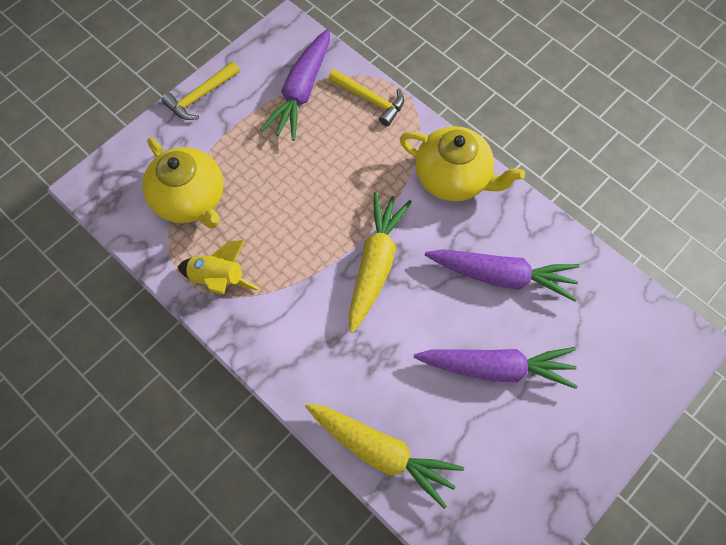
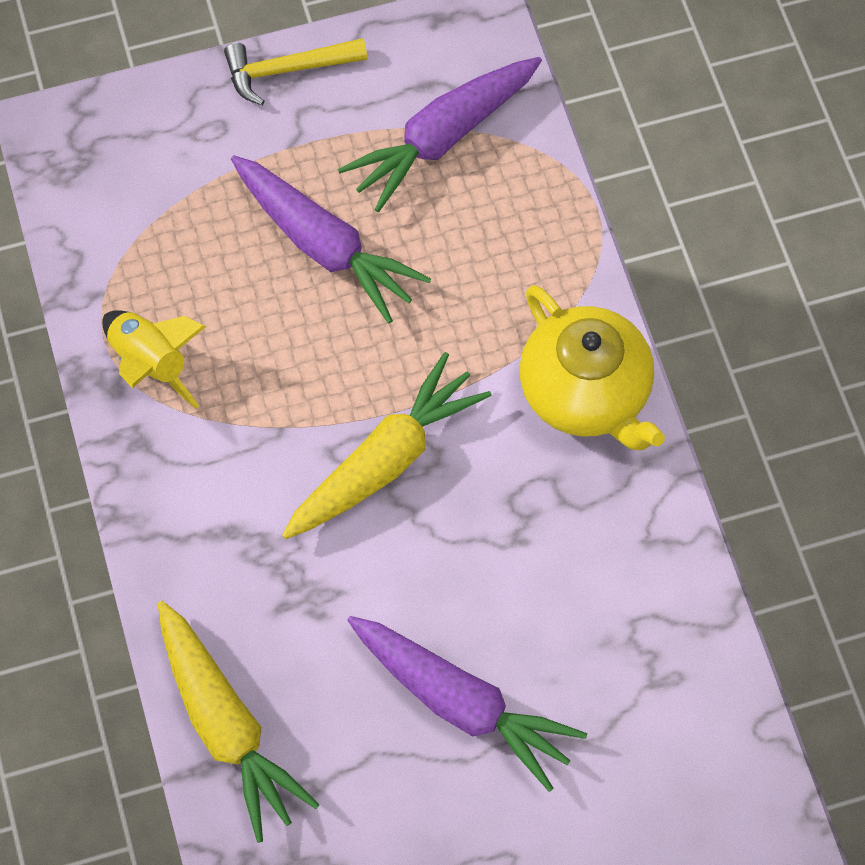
camera: 30 degrees right, 0 degrees up
yellow teapot [143,137,223,228] -> none
yellow hammer [328,69,404,126] -> none
purple carrot [425,249,580,301] -> purple carrot moved to [231,155,431,323]

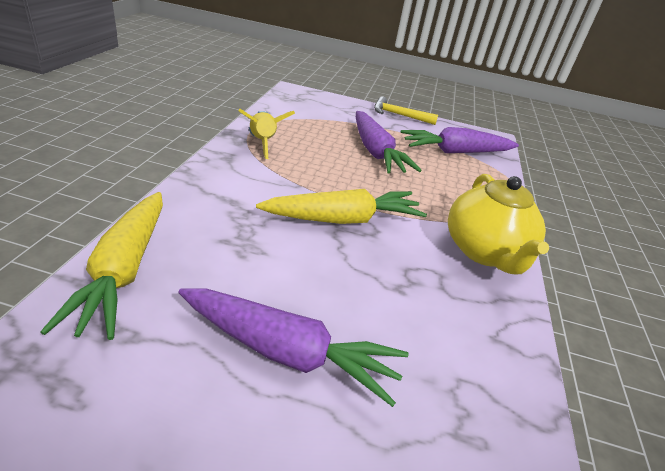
camera: 25 degrees right, 30 degrees down
purple carrot [347,616,587,792] -> purple carrot turned 45 degrees counterclockwise [178,288,409,407]

